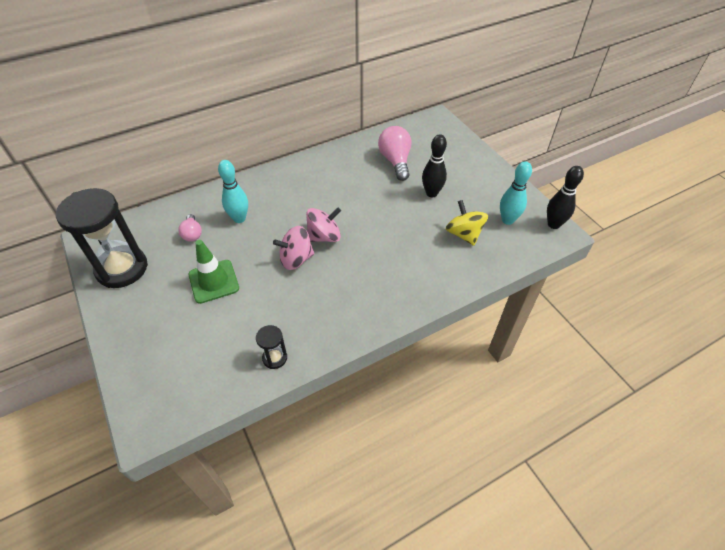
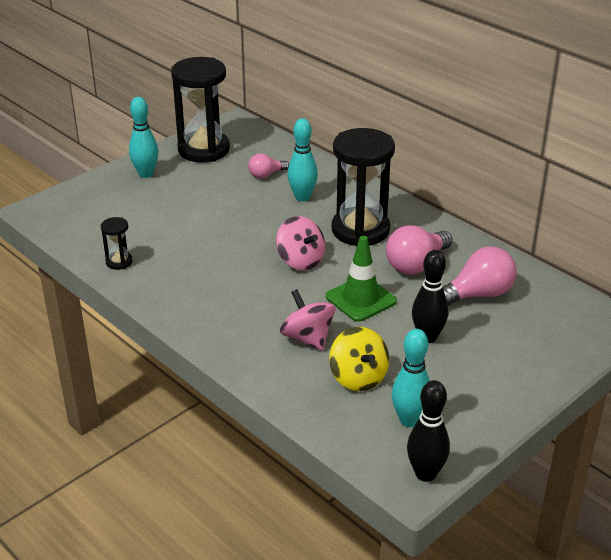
camera: 75 degrees right, 15 degrees down
green traffic cone [189,240,239,304] -> green traffic cone moved to [326,236,397,322]
pink spinning top [273,226,315,270] -> pink spinning top moved to [280,289,336,351]
yellow spinning top [446,200,488,246] -> yellow spinning top turned 105 degrees clockwise [329,327,389,391]
none -> turquoise bowling pin [129,97,158,178]
none -> black hourglass [332,128,395,246]
none -> pink light bulb [386,225,453,275]

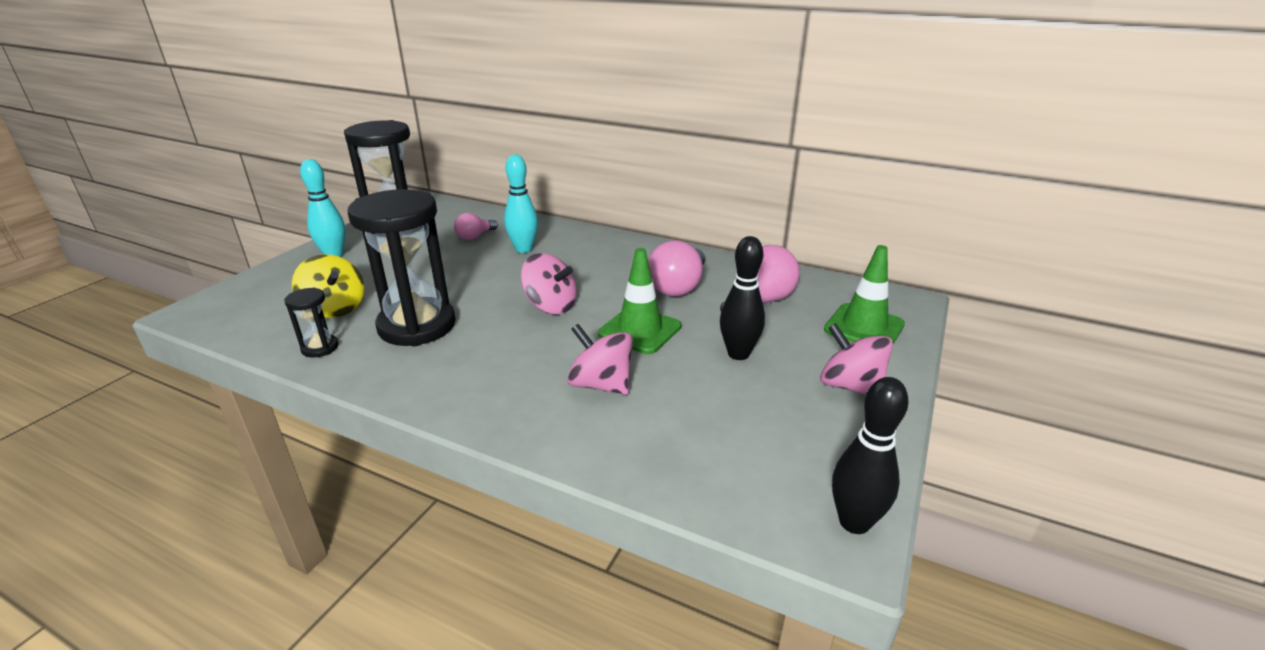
camera: 20 degrees left, 5 degrees down
yellow spinning top [329,327,389,391] -> yellow spinning top moved to [292,254,365,318]
black hourglass [332,128,395,246] -> black hourglass moved to [348,189,456,346]
turquoise bowling pin [392,329,430,427] -> none
none -> pink spinning top [820,323,893,395]
none -> green traffic cone [824,245,905,344]

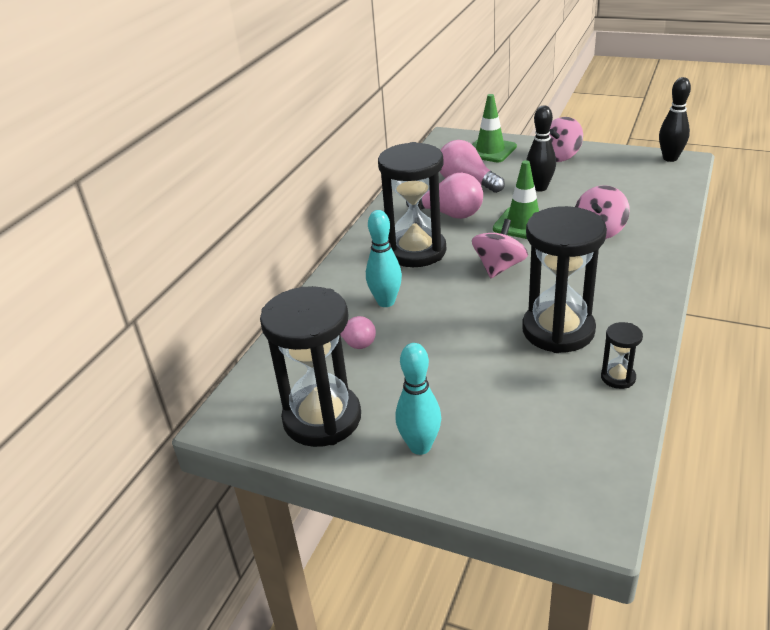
camera: 90 degrees left, 5 degrees up
yellow spinning top [292,254,365,318] -> none
none -> black hourglass [378,142,446,267]

